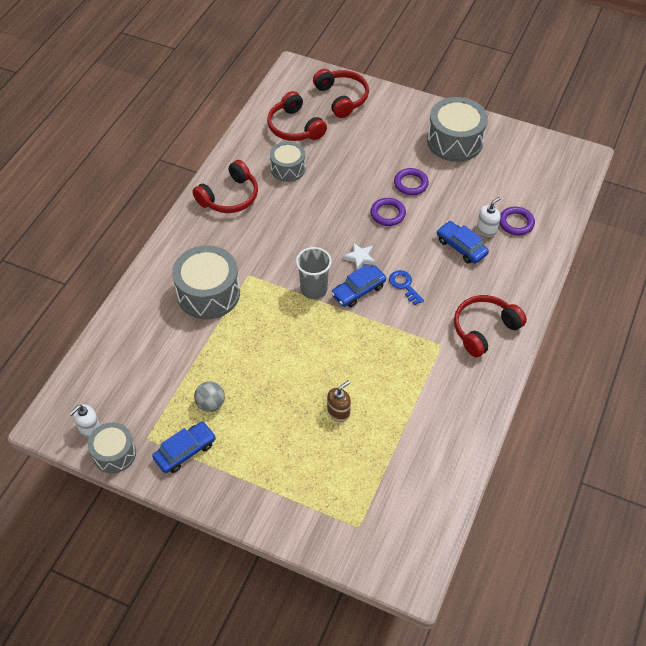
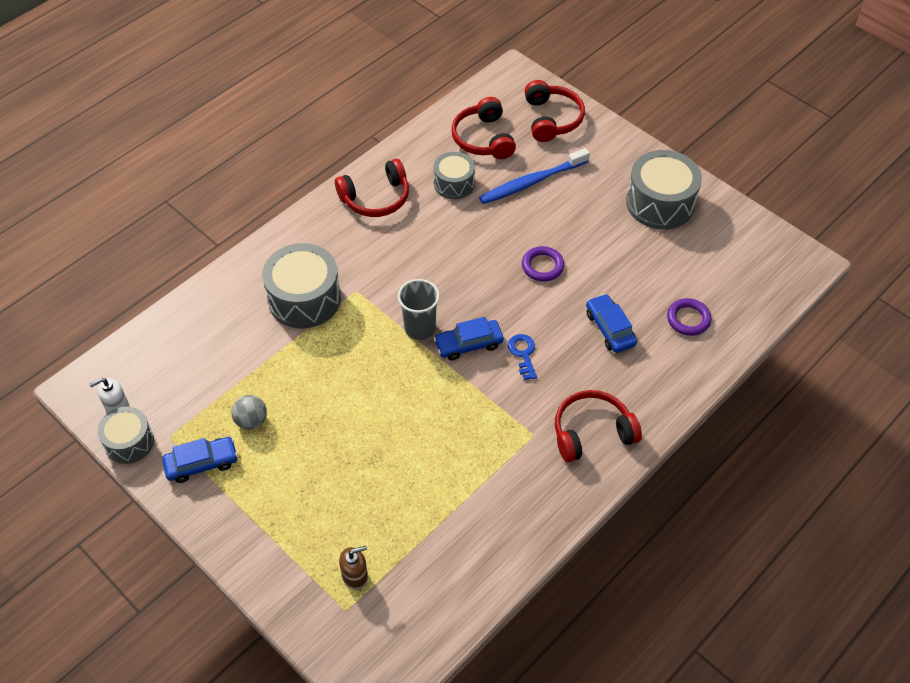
camera: 20 degrees right, 0 degrees up
brown soap dispenser [327,380,351,422] -> brown soap dispenser moved to [339,545,368,589]
white star [343,242,376,270] -> none
purple ring [394,168,429,195] -> none
white soap dispenser [477,197,501,237] -> none
none -> blue toothbrush [479,148,590,204]

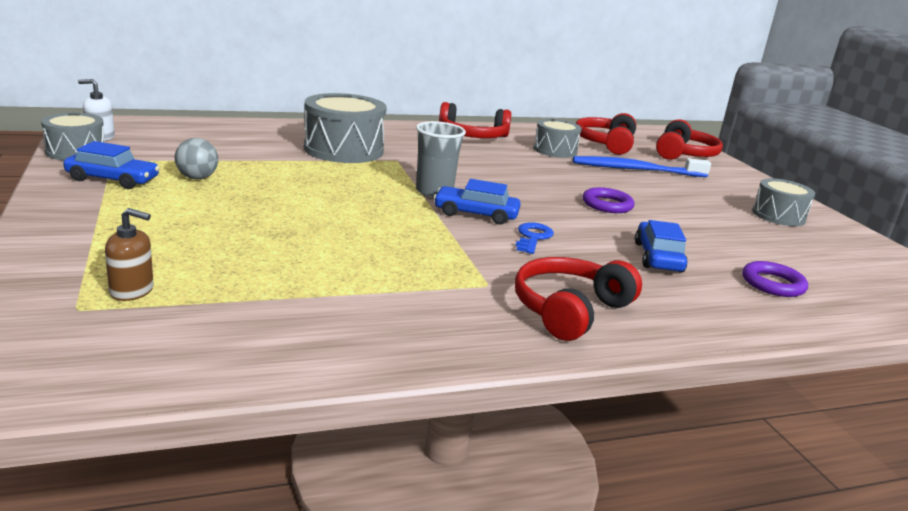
camera: 25 degrees right, 30 degrees down
red headphones [555,390,642,462] -> red headphones turned 60 degrees counterclockwise [515,257,642,341]
grey drum [626,150,702,229] -> grey drum [752,178,815,226], size x0.61

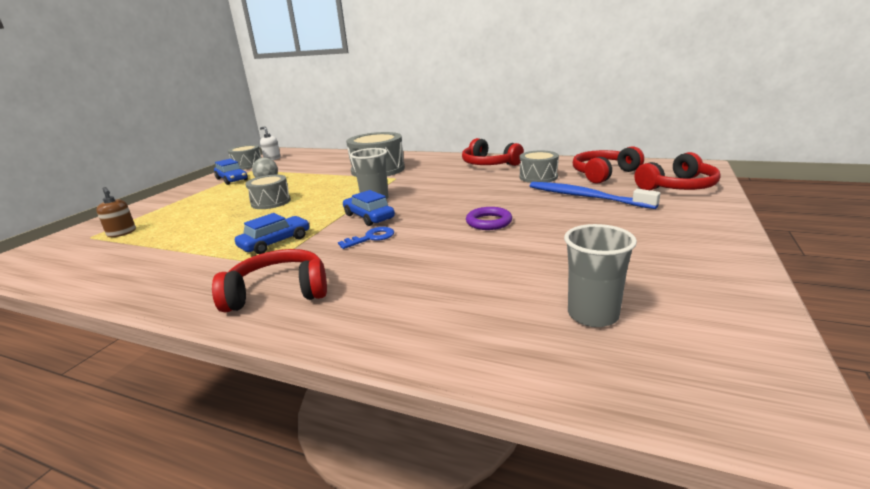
camera: 45 degrees right, 0 degrees up
blue car [635,220,688,272] -> blue car moved to [235,213,310,254]
purple ring [742,261,808,297] -> none
grey drum [752,178,815,226] -> grey drum moved to [245,175,291,209]
none -> grey cup [564,224,637,327]

